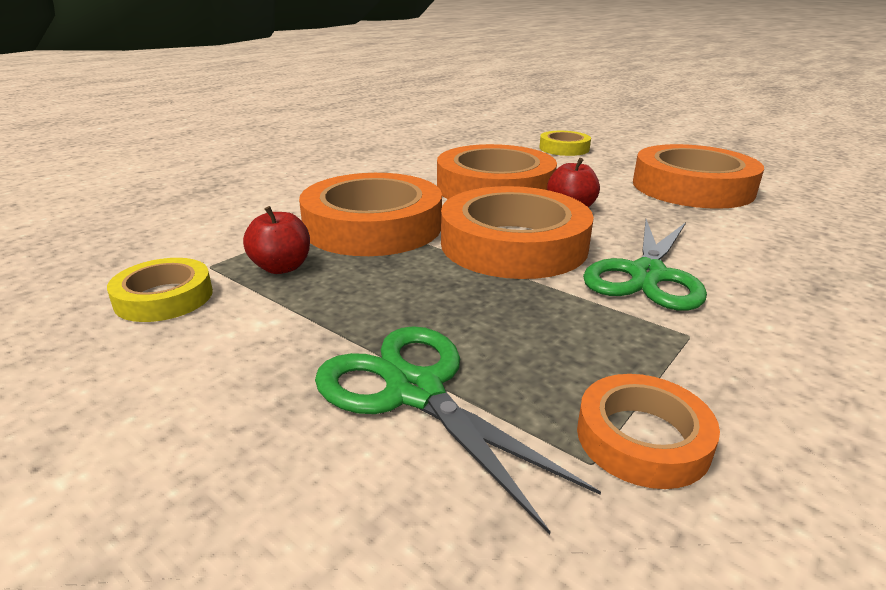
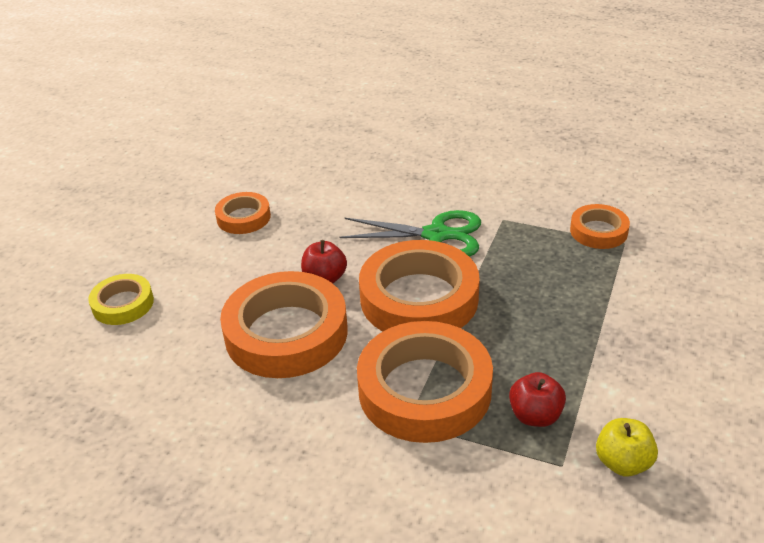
camera: 105 degrees left, 10 degrees up
yellow tape [107,258,213,322] -> yellow apple [596,418,658,477]
green scissors [315,326,601,535] -> none
orange tape [633,144,764,209] -> orange tape [215,192,271,234], size x0.52

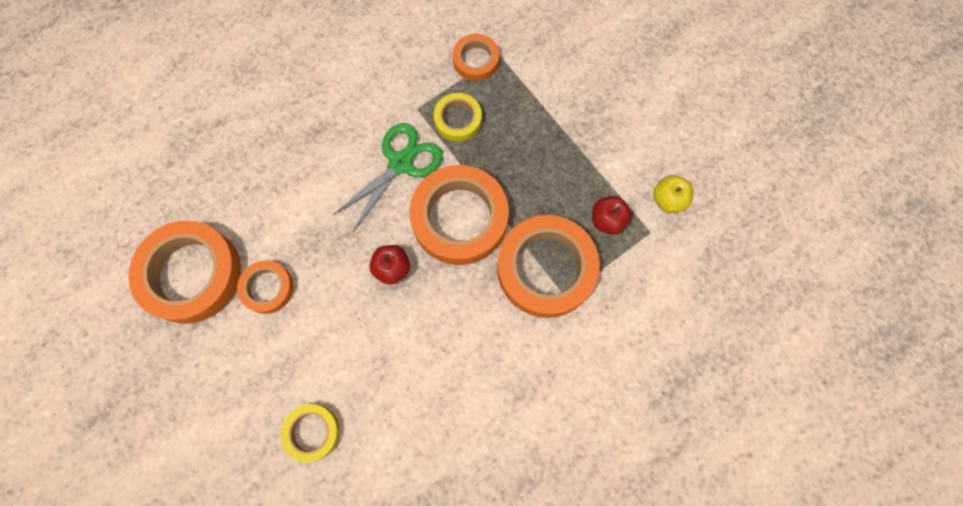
camera: 60 degrees left, 35 degrees up
orange tape [220,271,348,378] -> orange tape moved to [128,220,241,324]
none -> yellow tape [434,93,482,142]

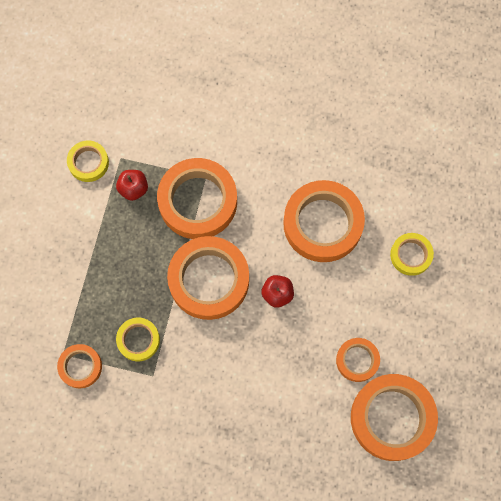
camera: 130 degrees left, 0 degrees up
green scissors [333,123,443,231] -> none
yellow apple [653,175,693,213] -> yellow tape [67,141,109,182]
none -> orange tape [283,180,365,262]

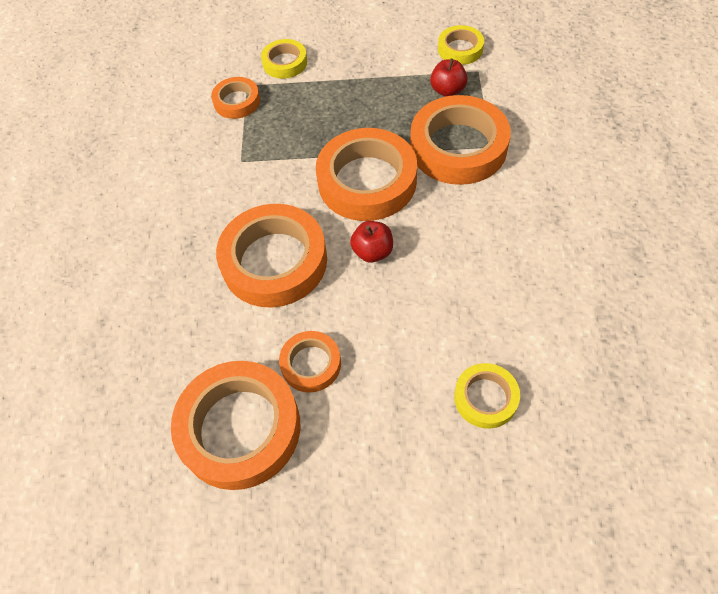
camera: 80 degrees right, 15 degrees down
yellow tape [116,318,160,361] -> yellow tape moved to [261,39,307,79]
orange tape [283,180,365,262] -> orange tape moved to [216,204,327,308]

